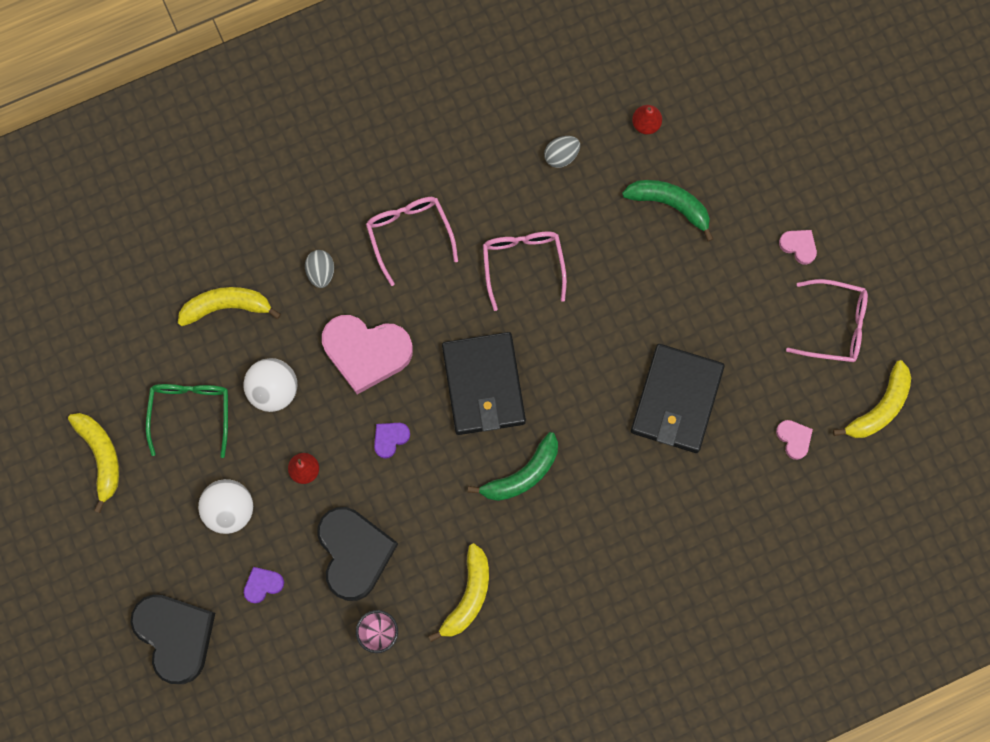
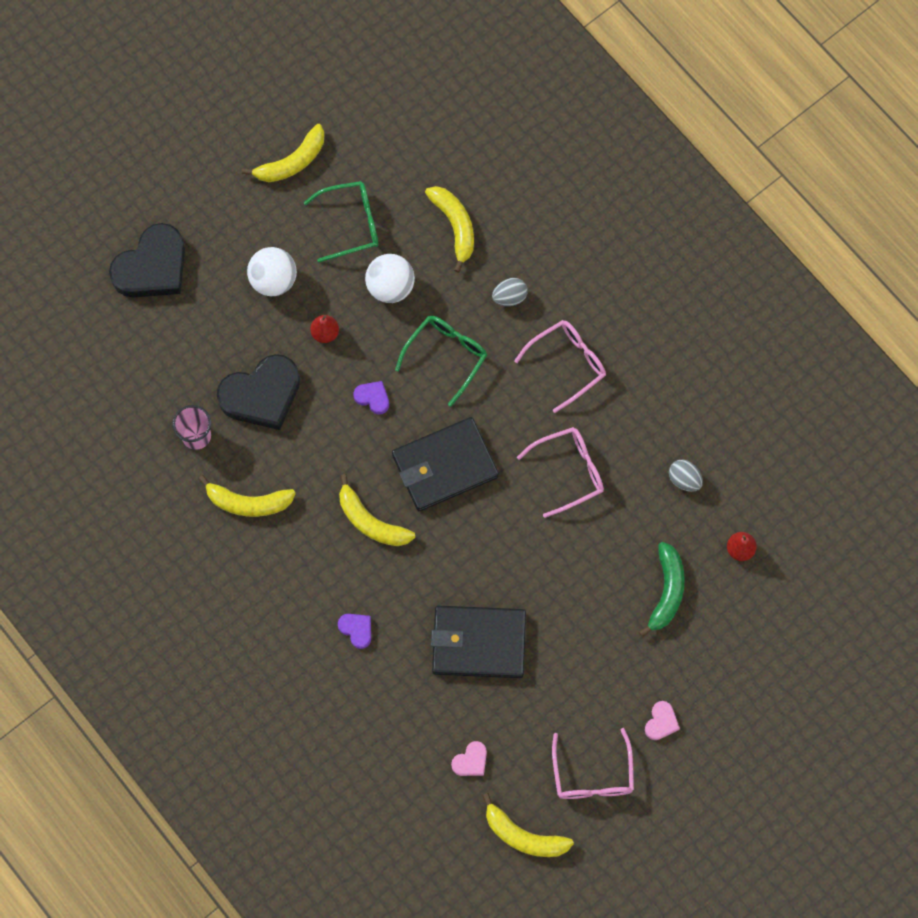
camera: 75 degrees right, 5 degrees down
purple heart [244,567,284,603] -> purple heart moved to [338,614,371,649]
pink heart [322,315,413,394] -> green glasses [395,316,487,407]
green banana [468,432,558,501] -> yellow banana [339,474,415,546]

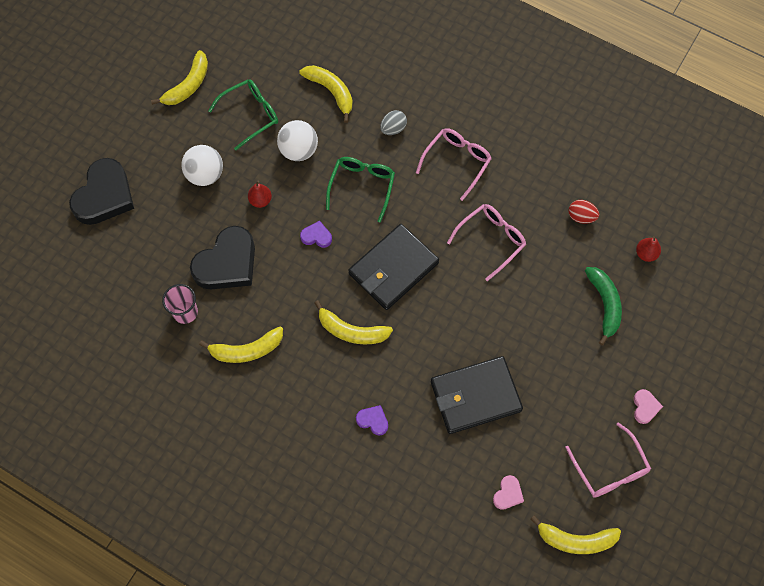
camera: 20 degrees left, 5 degrees down
grey egg [669,459,703,492] -> red egg [568,200,599,224]

